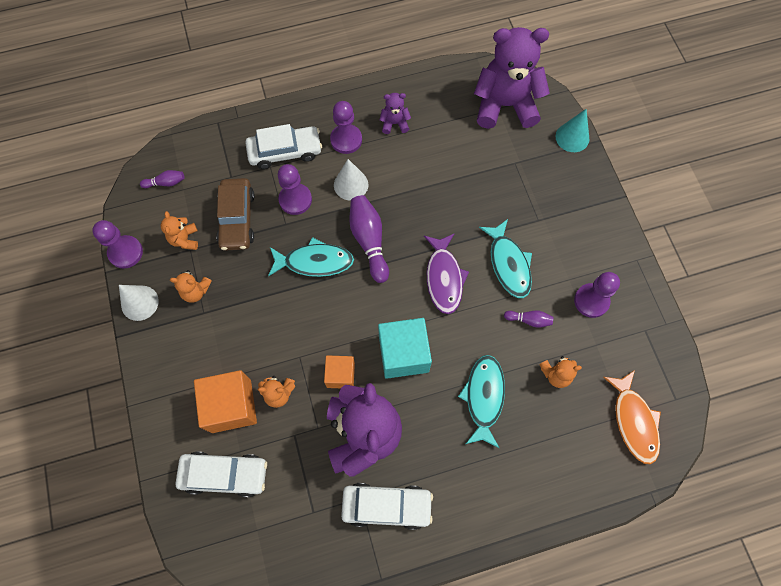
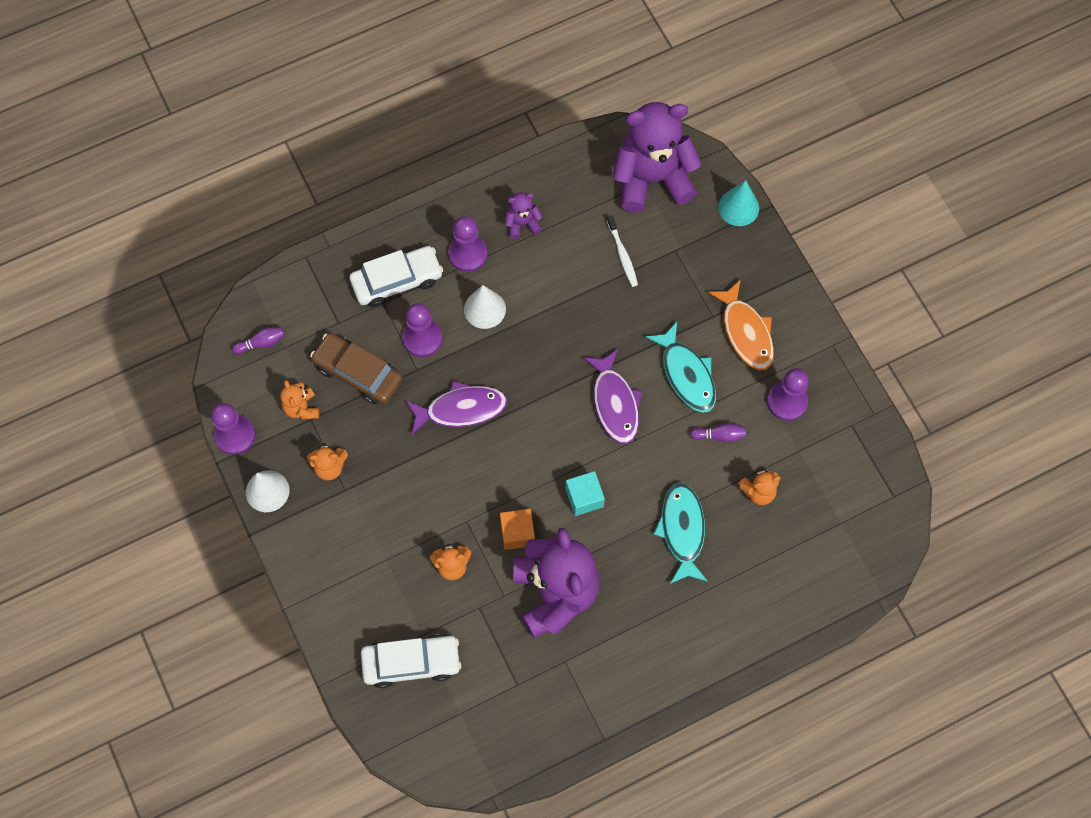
camera: 10 degrees left, 0 degrees up
orange cube [194,370,257,433] -> none
brown car [216,178,255,251] -> brown car turned 135 degrees clockwise [310,333,403,404]
turquoise fish [268,237,354,277] -> purple fish [405,381,507,435]
white car [341,483,433,530] -> none
purple bowling pin [349,195,389,283] -> none
turquoise cube [378,318,432,379] -> turquoise cube [566,471,605,516], size x0.60
orange fish [603,370,661,464] -> orange fish moved to [708,279,774,370]
none -> white toothbrush [607,215,638,287]

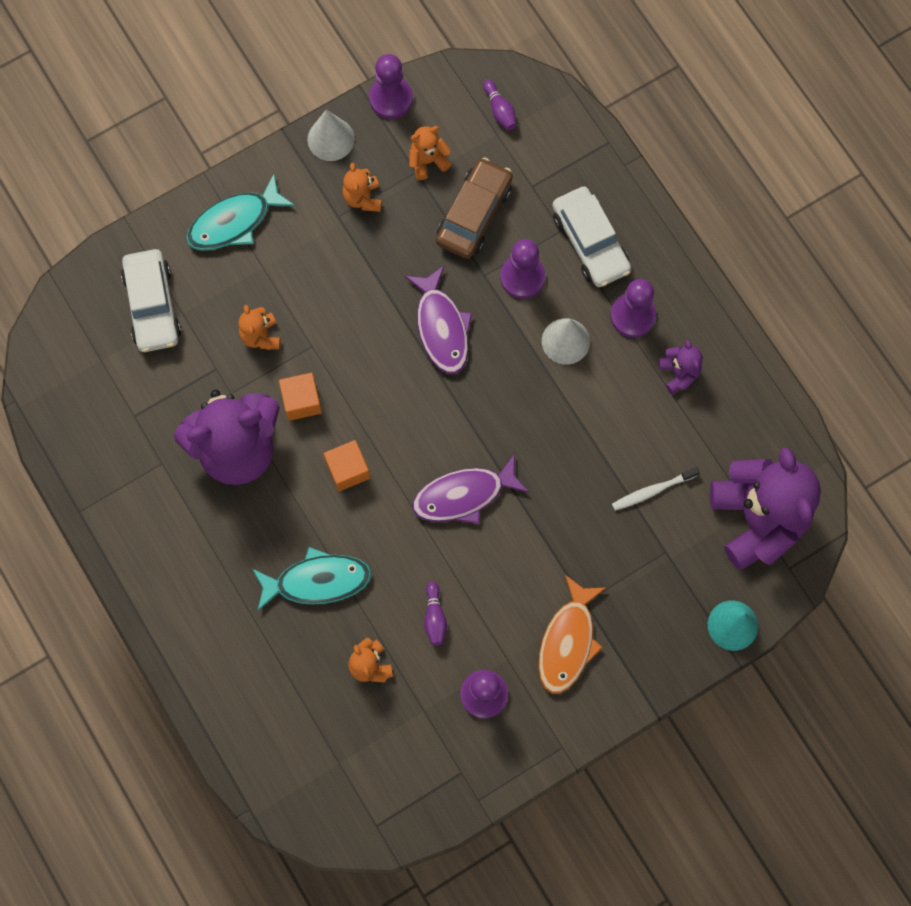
camera: 85 degrees right, 5 degrees up
turquoise cube [566,471,605,516] -> orange cube [323,440,370,491]
turquoise fish [645,322,716,413] -> turquoise fish moved to [186,174,295,251]
orange fish [708,279,774,370] -> orange fish turned 45 degrees counterclockwise [538,575,607,693]

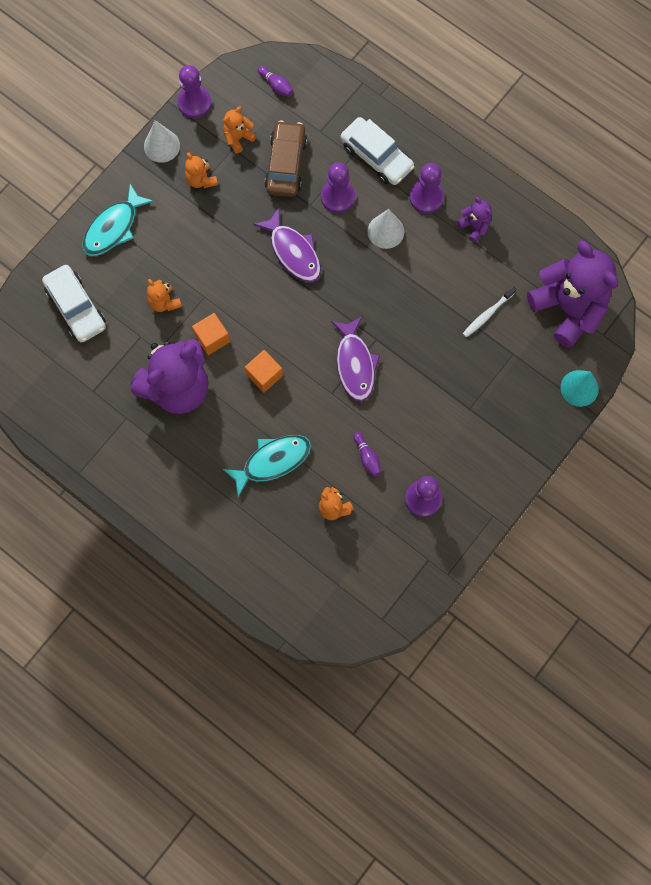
camera: 20 degrees left, 0 degrees up
purple fish [412,454,529,524] -> purple fish turned 60 degrees counterclockwise [331,317,380,402]
orange fish [538,575,607,693] -> none

